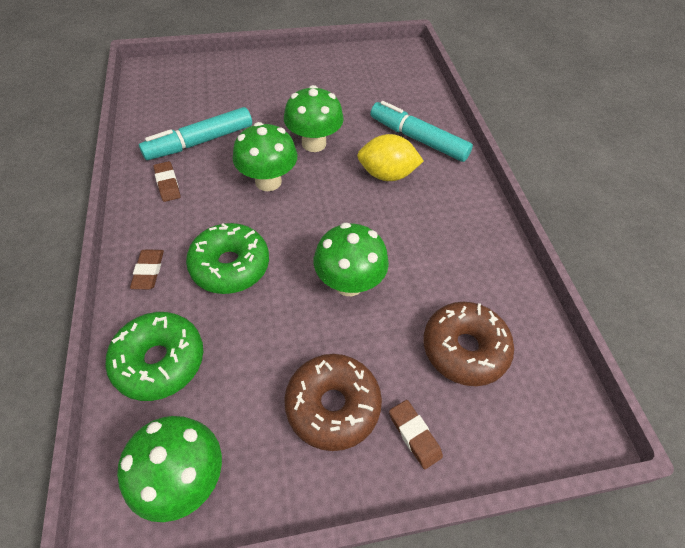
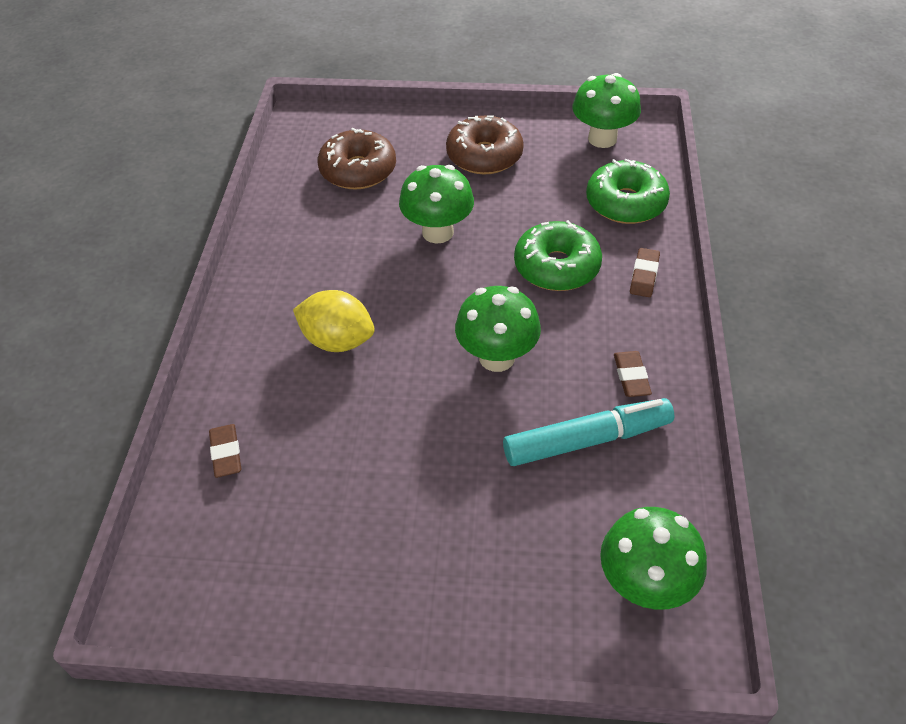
camera: 160 degrees left, 5 degrees down
green mushroom [284,85,344,152] -> green mushroom moved to [600,507,707,610]
turquoise marker [371,101,473,162] -> none
brown eraser [389,400,443,469] -> brown eraser moved to [209,424,241,478]

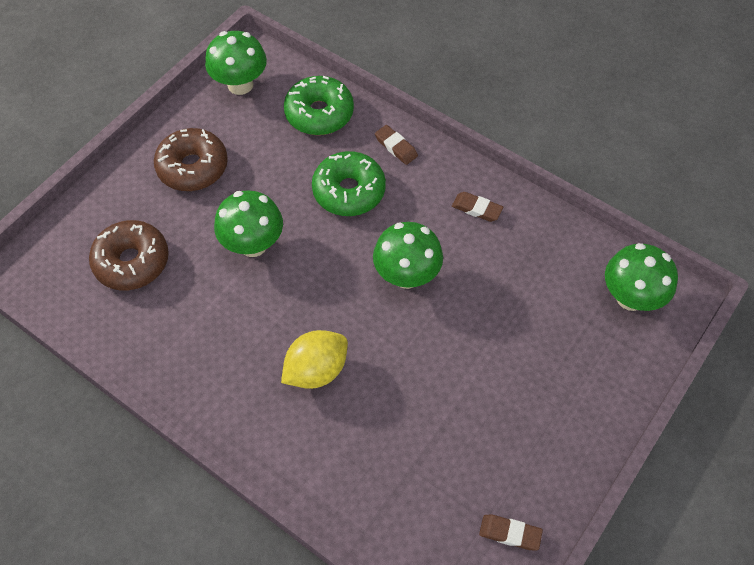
camera: 60 degrees left, 10 degrees up
brown eraser [209,424,241,478] -> brown eraser moved to [479,515,543,550]
turquoise marker [503,398,674,466] -> none

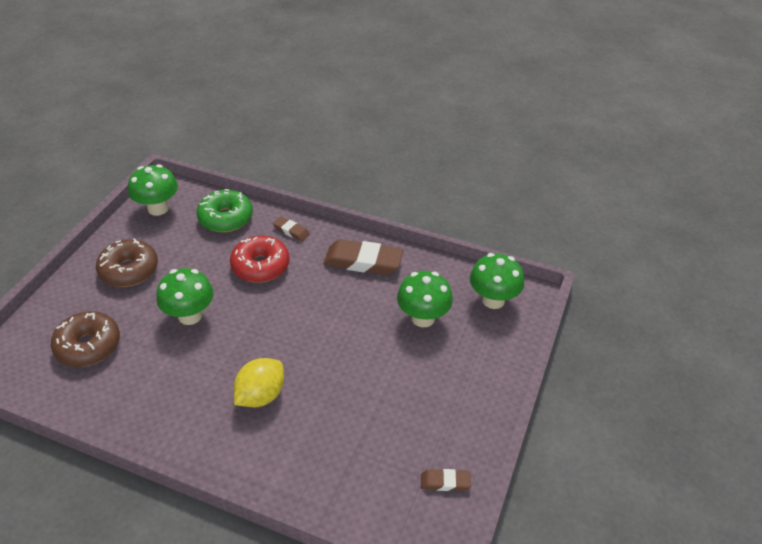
camera: 15 degrees left, 15 degrees down
green donut [312,151,386,216] -> red donut [230,235,290,283]
green mushroom [373,222,443,289] -> green mushroom moved to [397,271,453,327]
brown eraser [452,192,503,222] -> brown eraser [323,239,403,275], size x2.00

